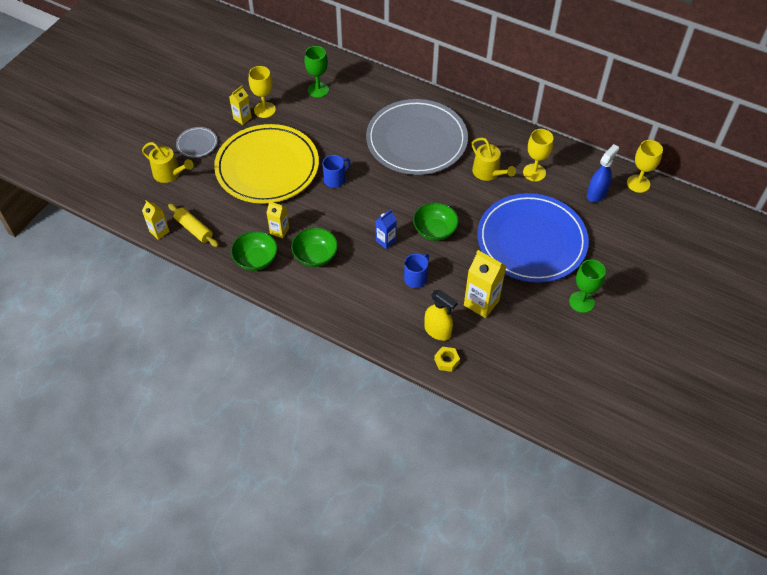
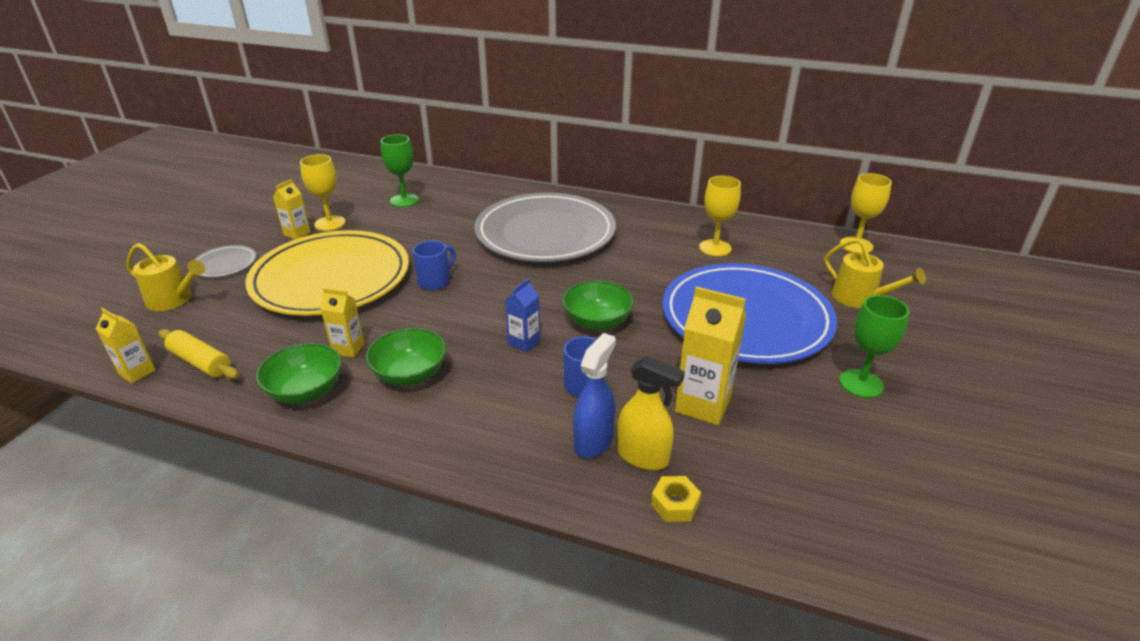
camera: 10 degrees left, 20 degrees down
yellow watering can [472,138,516,181] -> yellow watering can moved to [824,238,926,308]
blue spray bottle [587,144,619,202] -> blue spray bottle moved to [573,333,616,458]

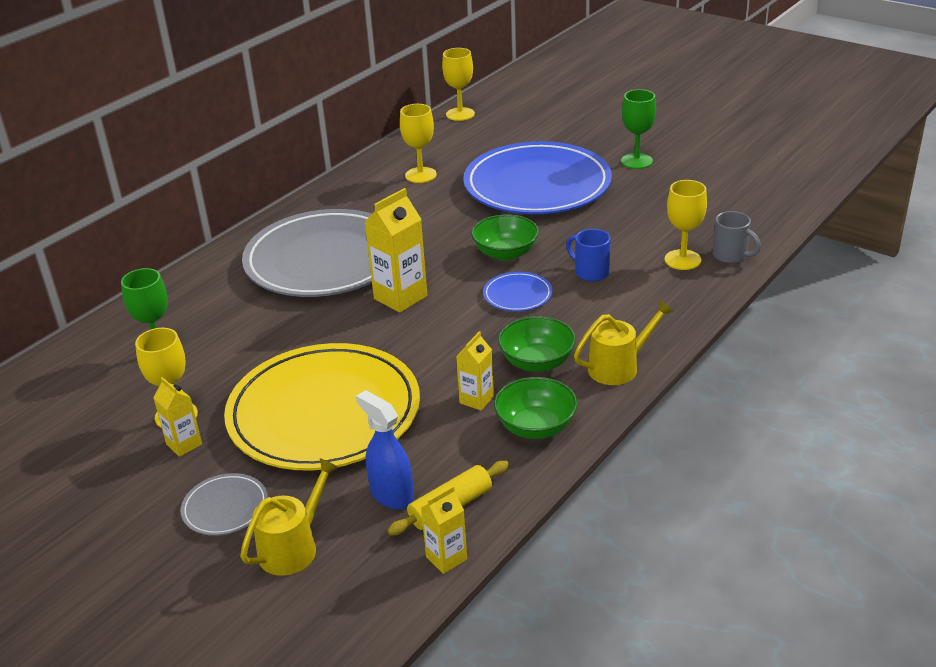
camera: 70 degrees left, 0 degrees up
blue mug [413,240,456,290] -> none
blue carton [505,278,540,352] -> blue plate [483,272,553,311]
blue spray bottle [573,333,616,458] -> blue spray bottle moved to [356,390,414,509]
yellow spray bottle [617,356,685,470] -> yellow goblet [665,180,707,270]
yellow nut [651,476,701,522] -> grey mug [713,211,761,263]
yellow carton [675,287,746,426] -> yellow carton moved to [365,188,427,313]
yellow watering can [824,238,926,308] -> yellow watering can moved to [574,300,674,385]

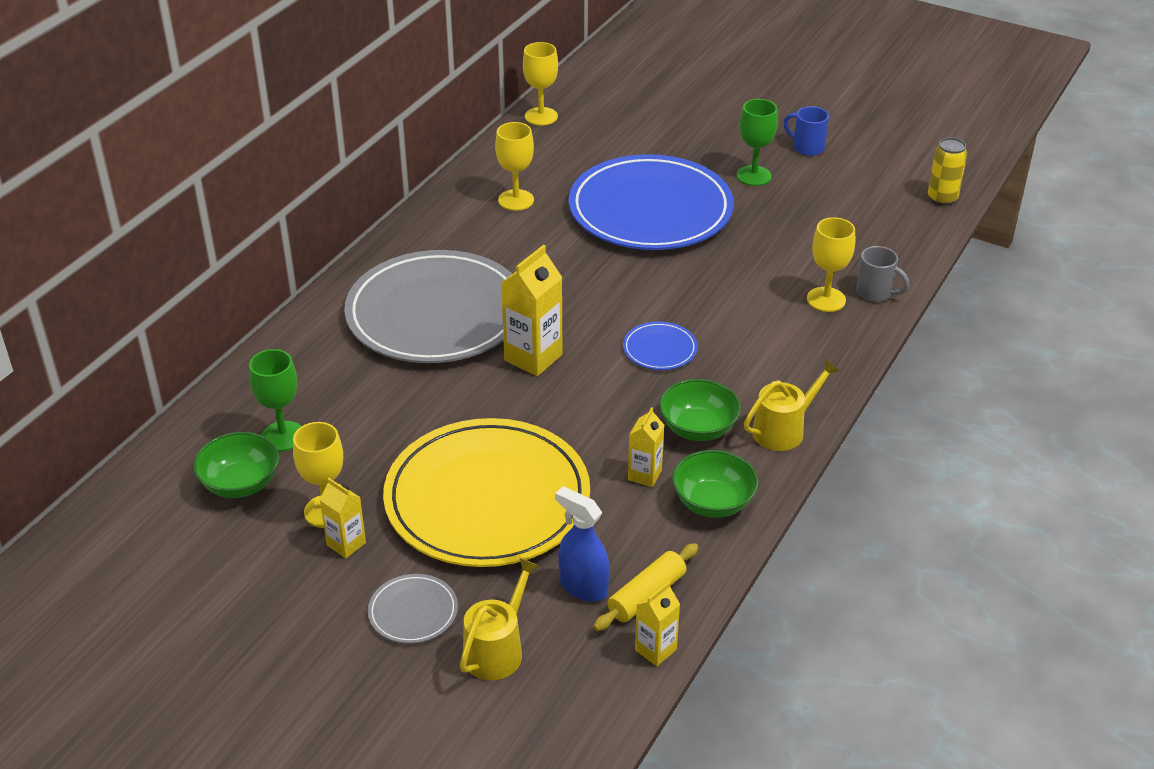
camera: 10 degrees left, 5 degrees up
green bowl [471,214,539,261] -> green bowl moved to [193,432,279,498]
blue mug [566,229,611,282] -> blue mug moved to [783,106,829,156]
none -> yellow can [928,137,967,206]

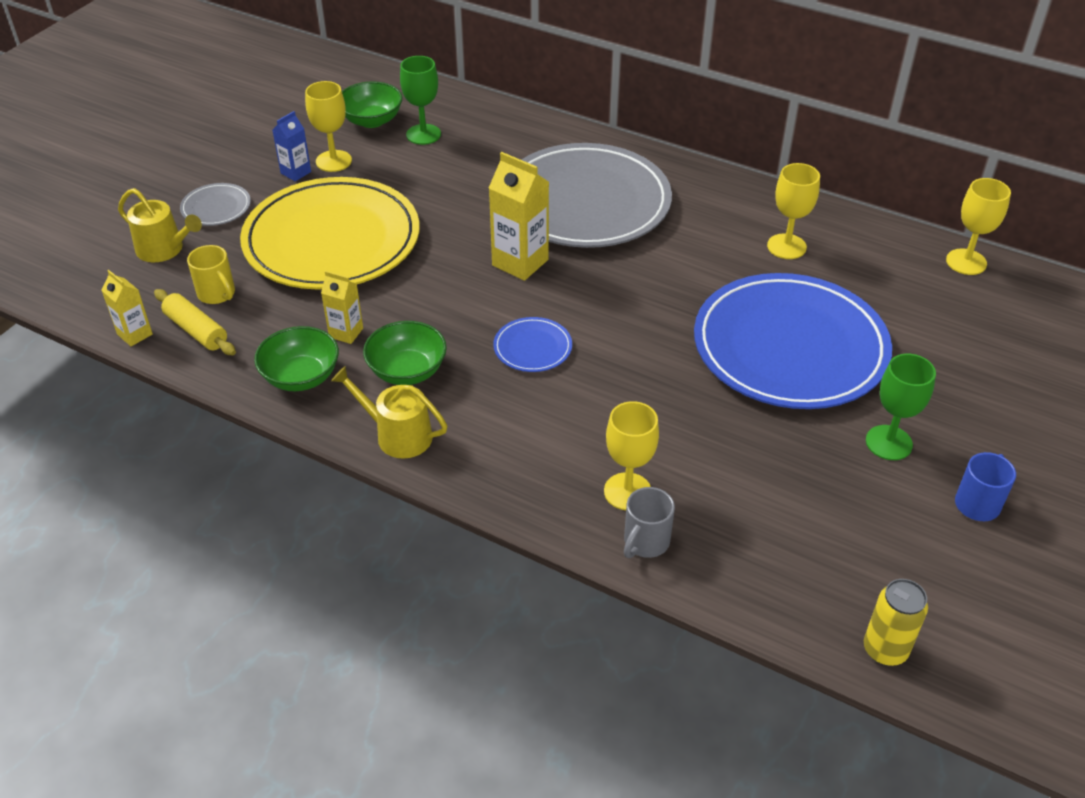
camera: 90 degrees right, 5 degrees up
yellow carton [320,478,366,558] -> blue carton [272,111,311,181]
blue spray bottle [555,486,610,602] -> yellow mug [187,245,235,304]
yellow watering can [744,359,839,451] -> yellow watering can turned 150 degrees clockwise [331,366,447,459]

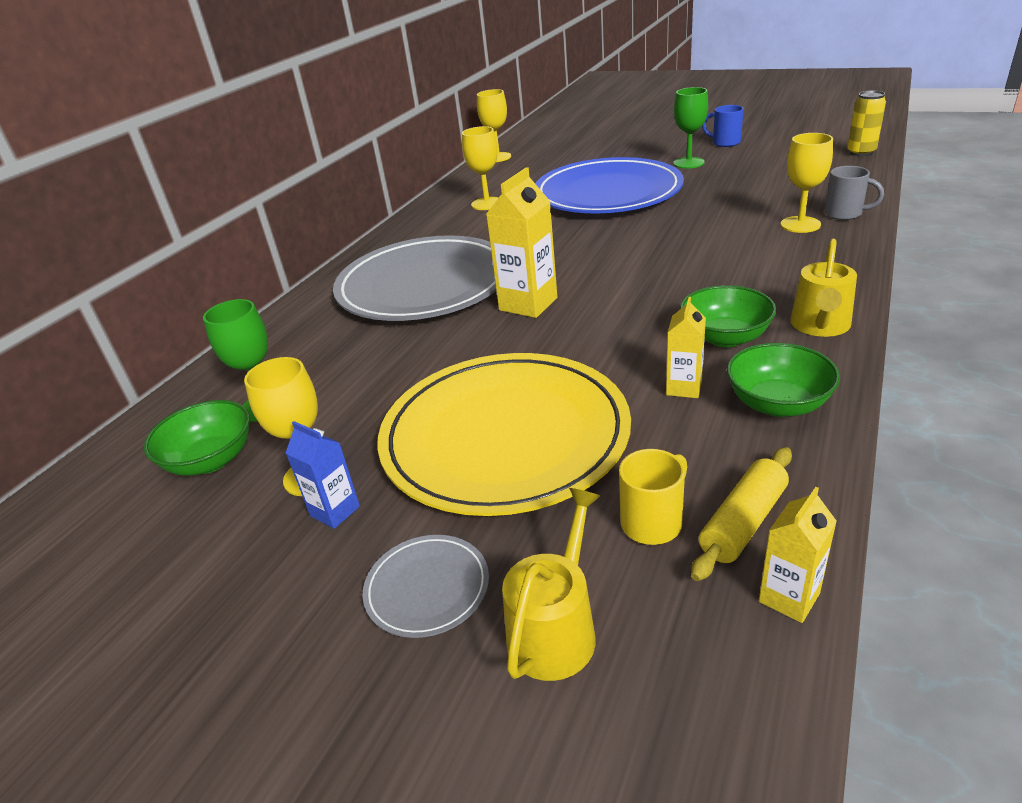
camera: 90 degrees left, 10 degrees down
blue plate [493,317,572,372] -> none

